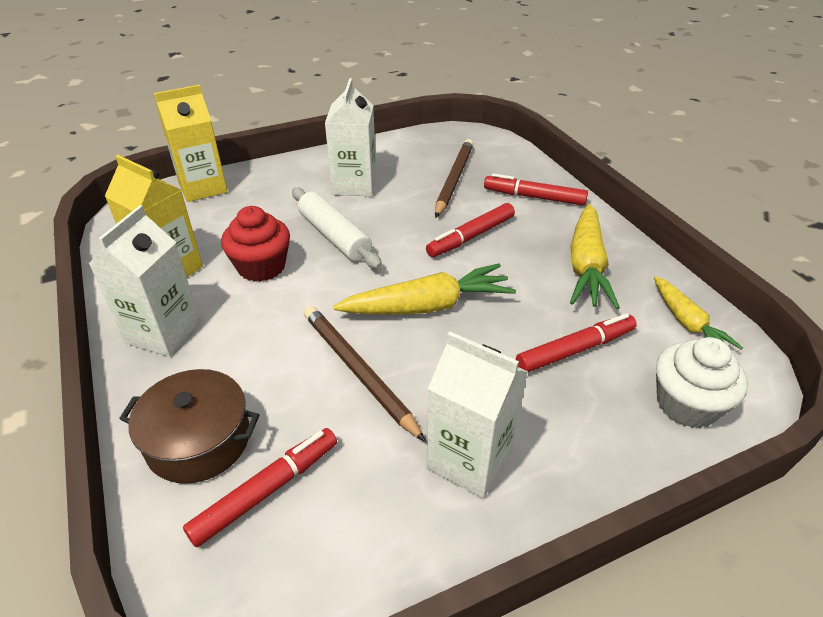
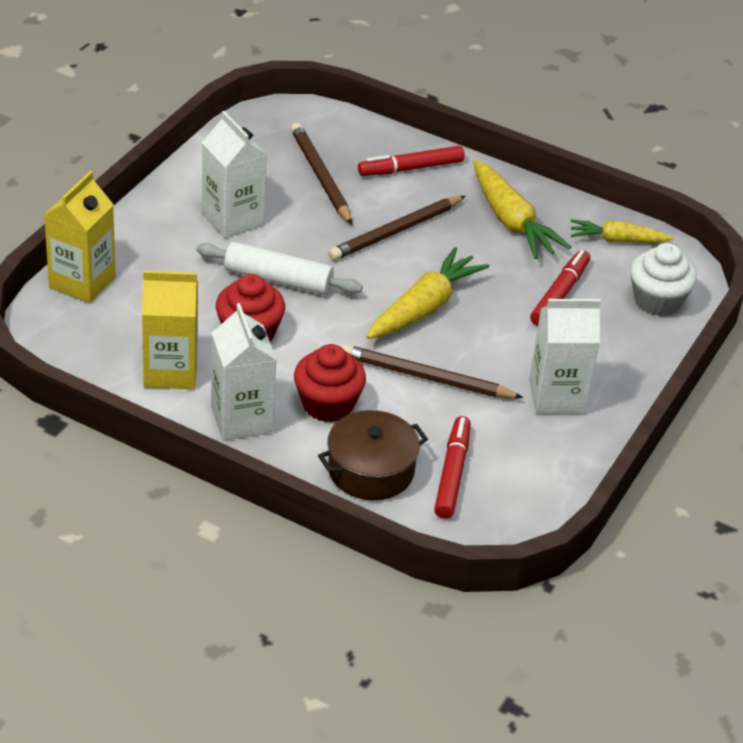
camera: 40 degrees left, 0 degrees up
red marker [426,203,515,257] -> brown pencil [328,196,466,261]
yellow carrot [654,276,743,350] -> yellow carrot turned 150 degrees clockwise [571,219,674,242]
none -> red cupcake [294,344,366,422]

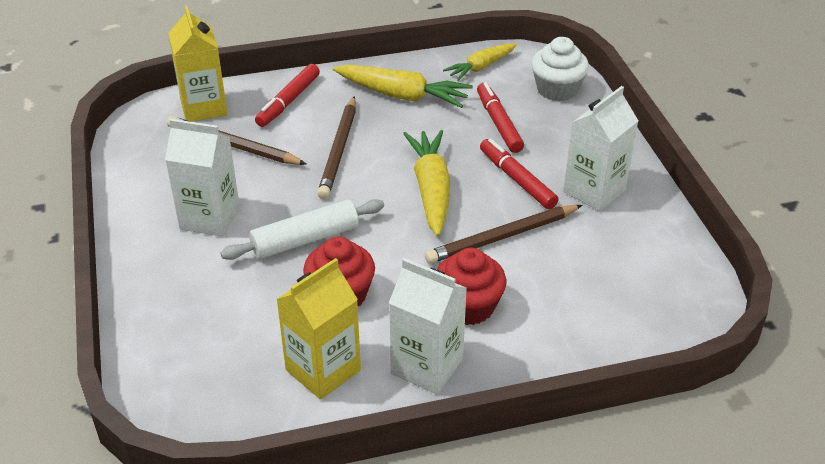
camera: 40 degrees left, 0 degrees up
yellow carton [44,171,116,303] -> yellow carton moved to [168,5,228,122]
brown pot [318,410,428,500] -> none
red marker [434,416,471,519] -> red marker moved to [480,138,559,209]

